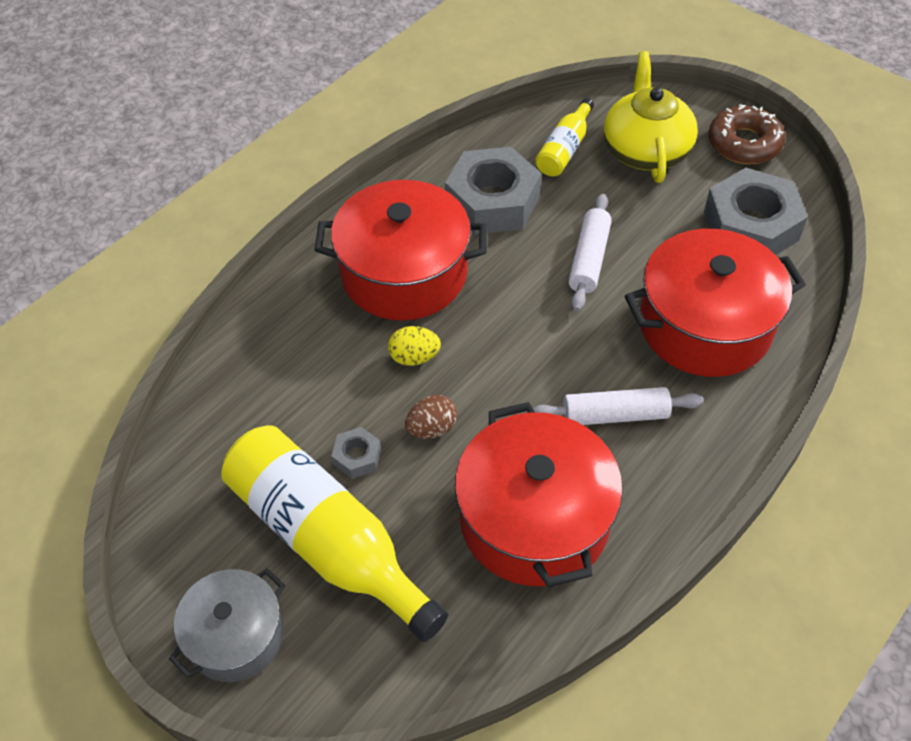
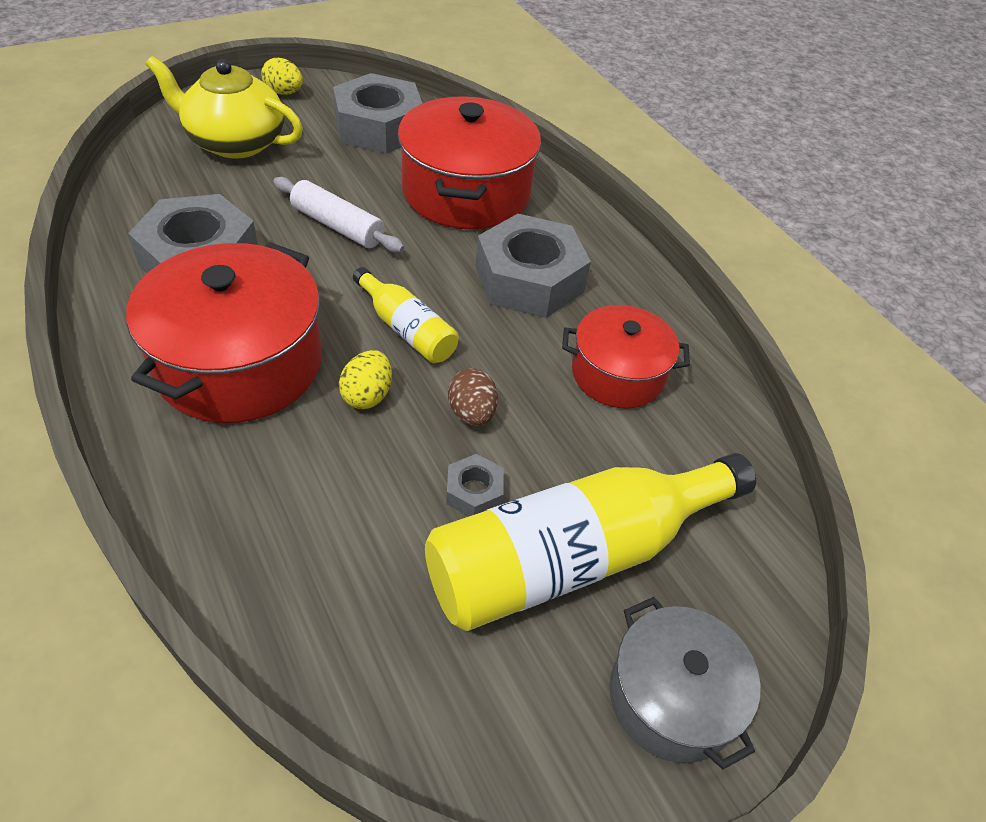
camera: 75 degrees left, 5 degrees down
red pot [455,402,623,588] -> red pot [562,305,690,408], size x0.60
white rolling pin [533,387,704,425] -> grey nut [476,214,591,318]
yellow bottle [535,98,594,177] -> yellow bottle moved to [353,267,458,363]
brown donut [708,104,785,164] -> yellow egg [261,58,303,95]

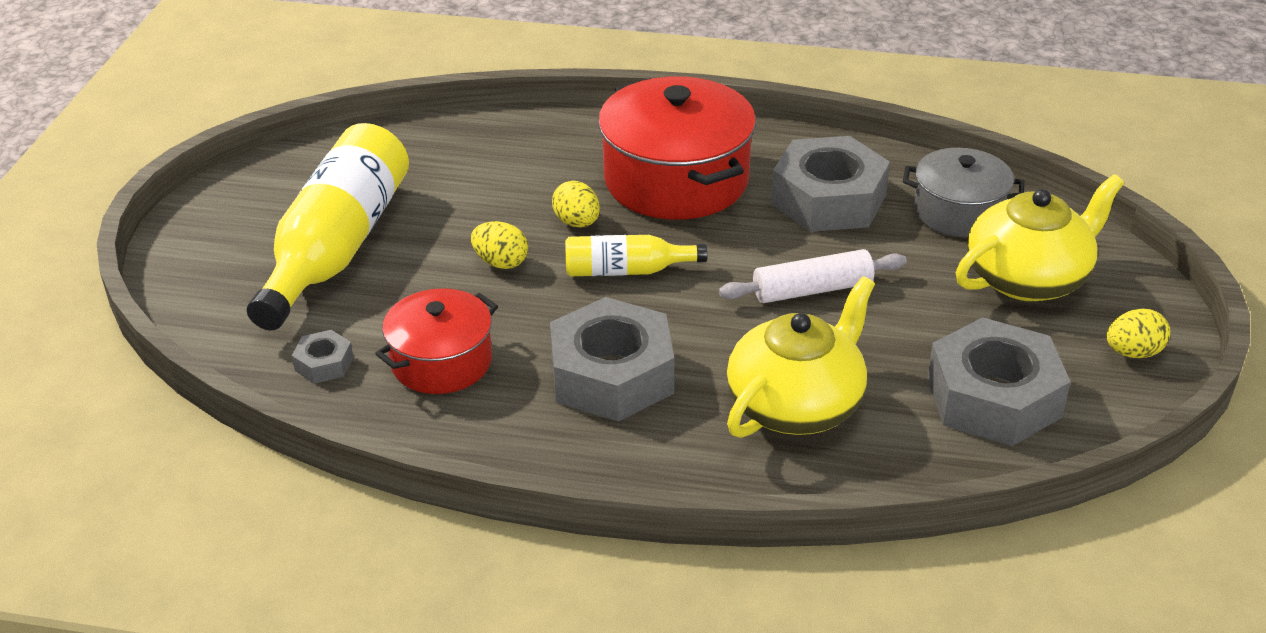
camera: 135 degrees right, 10 degrees down
red pot [397,96,541,230] -> yellow teapot [727,276,875,438]
grey nut [446,454,504,517] -> grey nut moved to [292,330,353,384]
brown egg [448,368,498,426] -> yellow egg [471,221,528,269]
grey pot [610,597,760,770] -> grey pot moved to [903,148,1025,237]

